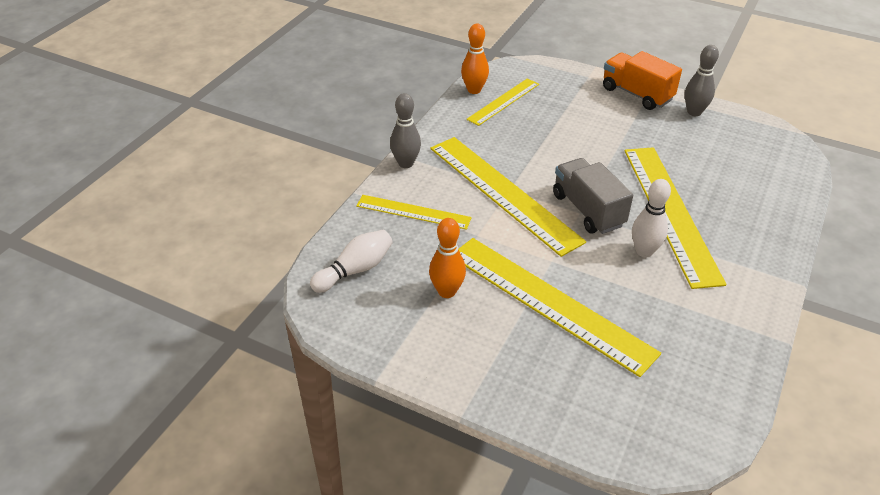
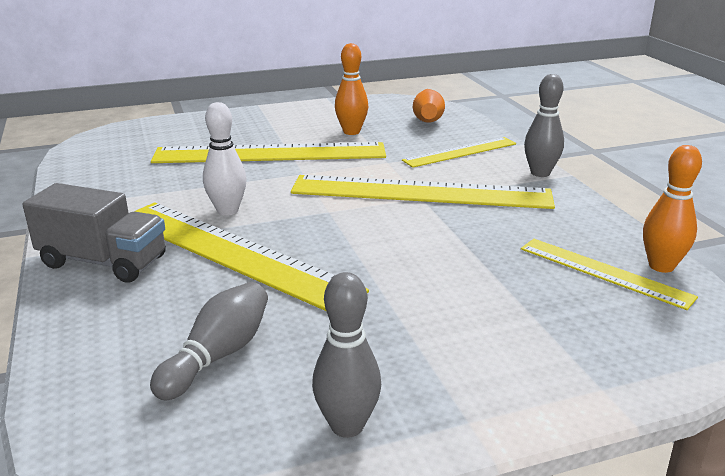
camera: 135 degrees right, 15 degrees down
white bowling pin [310,230,393,293] -> orange bowling pin [413,89,445,123]
yellow ruler [466,78,539,126] -> yellow ruler turned 45 degrees counterclockwise [521,239,698,310]
grey truck [553,158,633,234] -> grey truck moved to [22,183,166,283]
orange truck [603,51,682,110] -> none
none -> grey bowling pin [150,282,268,400]

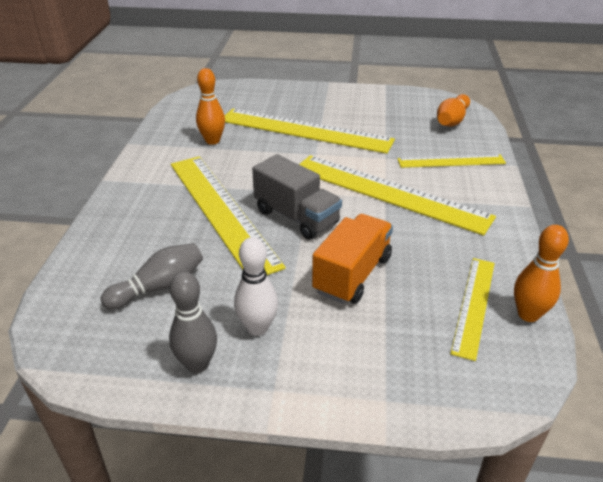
camera: 25 degrees right, 10 degrees up
grey truck [22,183,166,283] -> grey truck moved to [252,154,342,240]
white bowling pin [203,102,247,216] -> white bowling pin moved to [234,237,278,336]
orange bowling pin [335,43,368,135] -> orange bowling pin moved to [196,68,225,145]
yellow ruler [521,239,698,310] -> yellow ruler turned 45 degrees clockwise [450,258,495,361]
grey bowling pin [524,74,564,177] -> none
none -> orange truck [312,214,393,304]

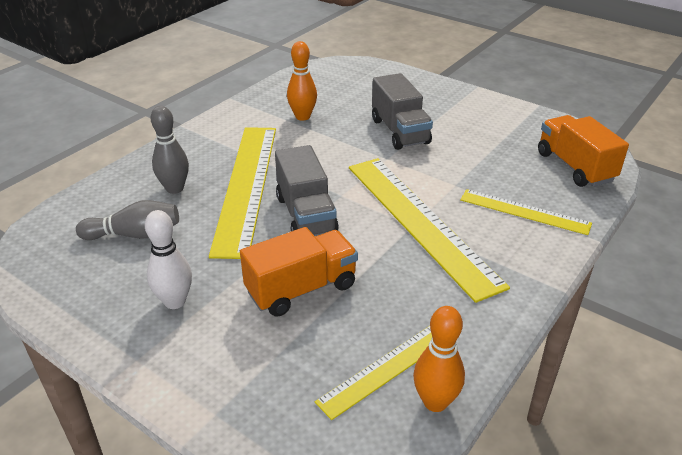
camera: 30 degrees right, 0 degrees up
grey bowling pin [169,272,217,373] -> grey bowling pin moved to [151,106,189,194]
yellow ruler [225,109,395,154] -> grey truck [372,73,433,150]
orange bowling pin [437,94,470,127] -> orange truck [538,115,629,187]

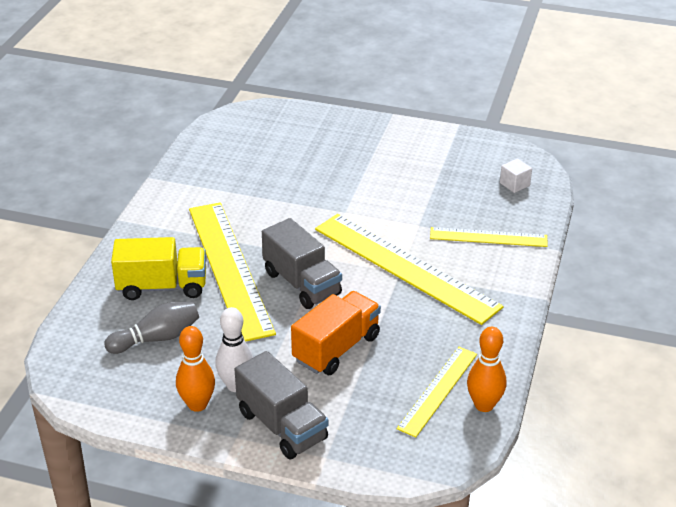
camera: 20 degrees left, 0 degrees up
grey bowling pin [151,106,189,194] -> yellow truck [111,237,206,300]
orange bowling pin [287,41,317,121] -> orange bowling pin moved to [176,326,215,412]
grey truck [372,73,433,150] -> grey truck moved to [234,351,328,459]
orange truck [538,115,629,187] -> white cube [500,158,532,193]

